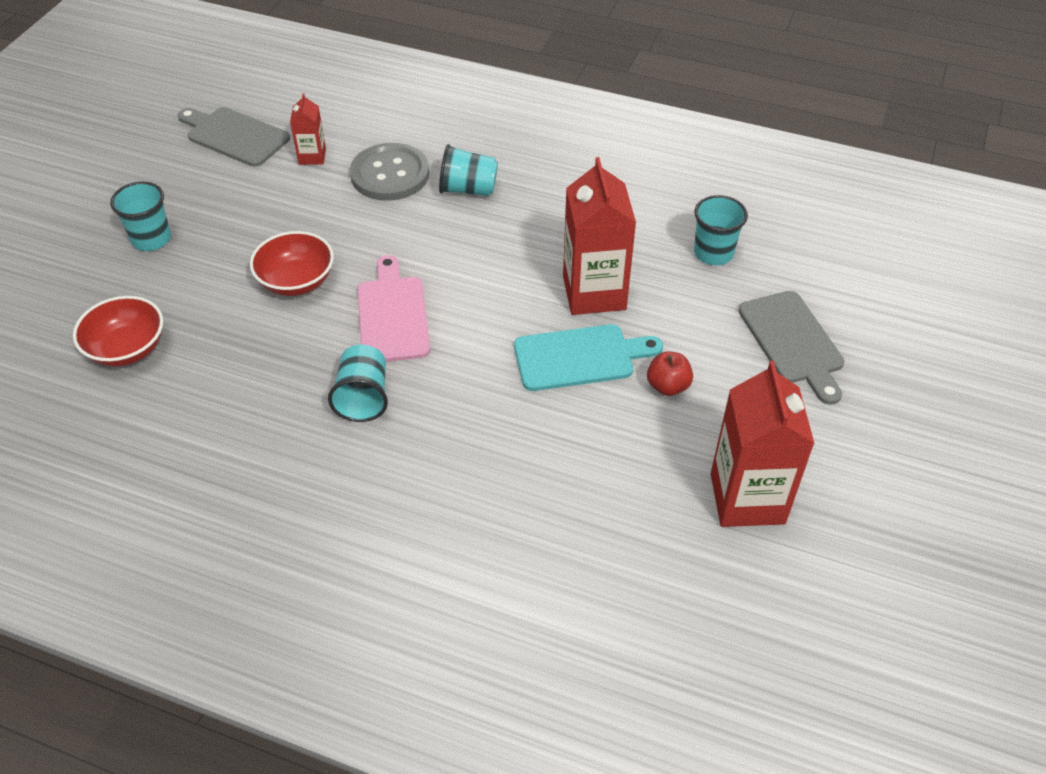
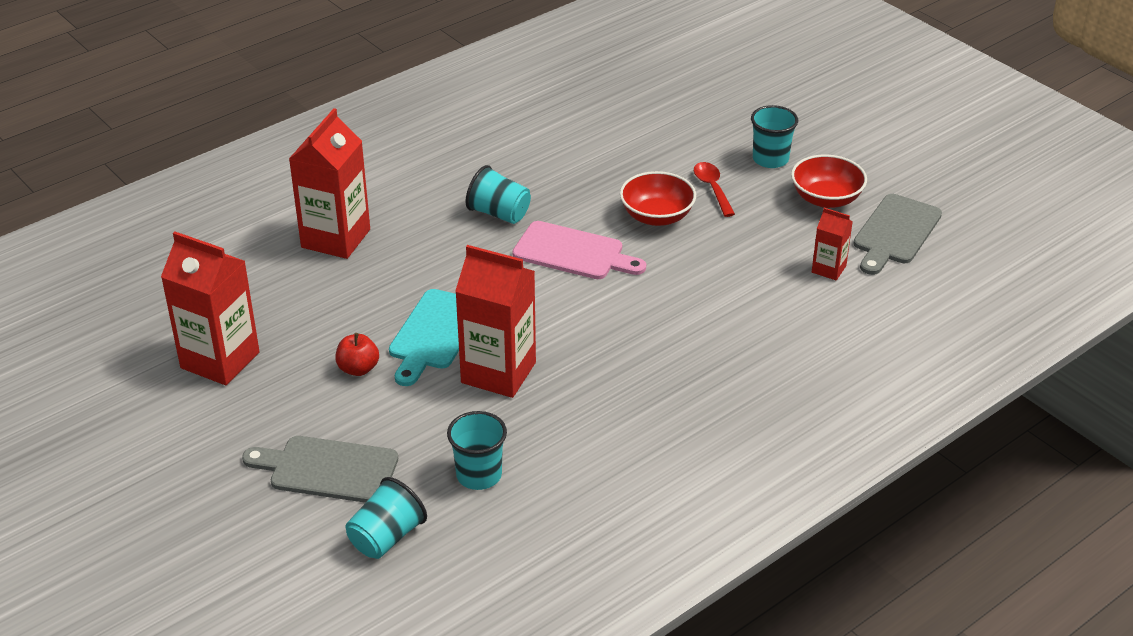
camera: 120 degrees right, 10 degrees down
red bowl [73,296,163,367] -> red bowl moved to [791,154,867,208]
grey cutting board [178,107,290,167] -> grey cutting board turned 150 degrees clockwise [853,194,942,275]
grey button [350,143,429,201] -> none
turquoise cup [439,144,498,196] -> turquoise cup moved to [346,477,427,559]
none -> red carton [289,108,370,259]
none -> red spoon [694,162,735,217]

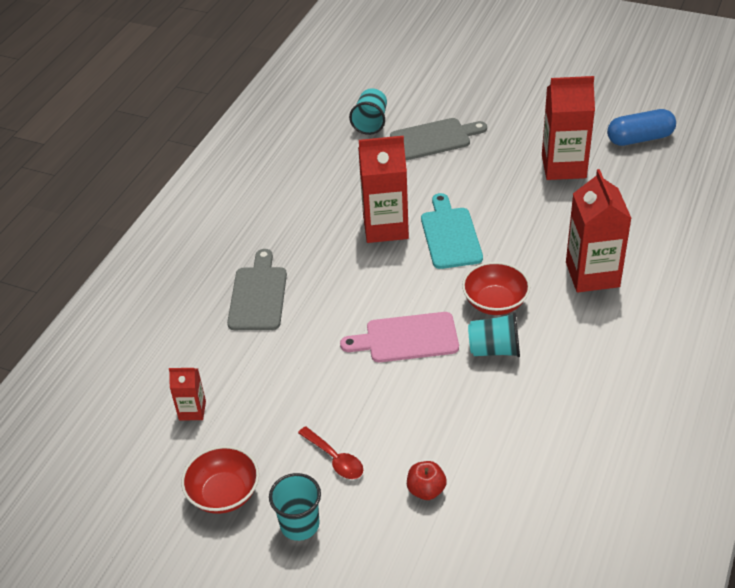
camera: 155 degrees right, 5 degrees up
red apple [335,333,379,376] -> red apple moved to [407,461,447,500]
turquoise cup [447,411,507,490] -> none
red bowl [620,171,696,226] -> red bowl moved to [462,262,530,315]
grey cutting board [853,194,942,275] -> grey cutting board moved to [227,249,287,330]
none -> blue capsule [607,109,676,146]

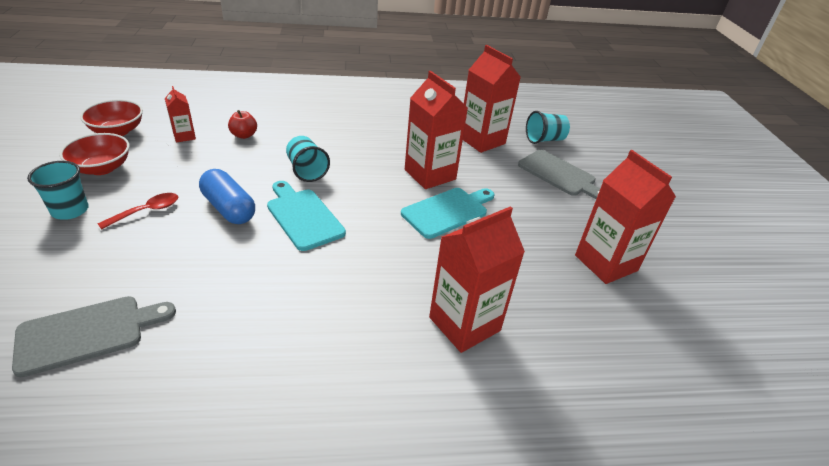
camera: 55 degrees right, 5 degrees down
grey cutting board [227,249,287,330] -> grey cutting board moved to [12,296,176,377]
red spoon [298,426,363,479] -> red spoon turned 150 degrees counterclockwise [97,193,178,230]
pink cutting board [340,312,459,362] -> turquoise cutting board [267,181,346,251]
red apple [407,461,447,500] -> red apple moved to [228,110,257,139]
red bowl [462,262,530,315] -> red bowl moved to [80,99,143,136]
turquoise cup [468,312,520,357] -> turquoise cup moved to [286,136,330,182]
blue capsule [607,109,676,146] -> blue capsule moved to [199,169,255,224]
none -> red carton [463,45,521,153]

